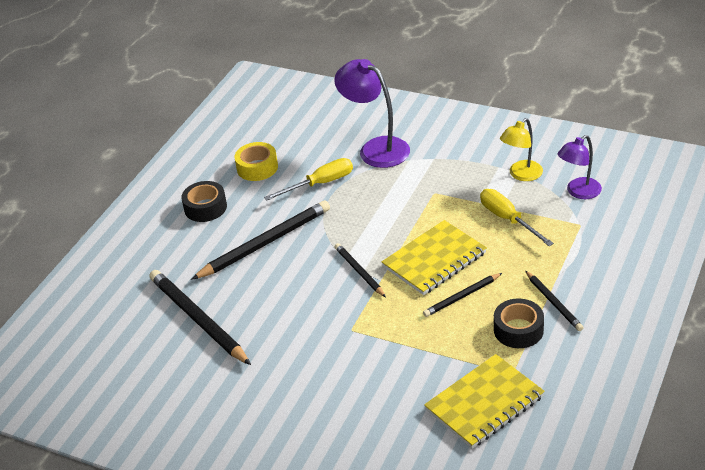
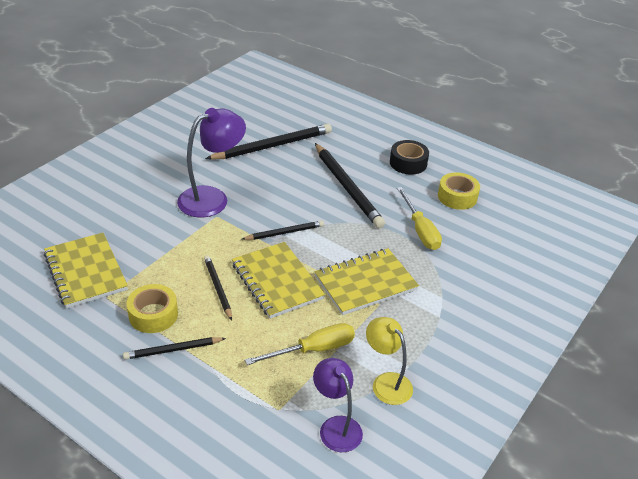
camera: 95 degrees right, 0 degrees up
purple lamp [334,59,410,168] -> purple lamp moved to [177,108,246,218]
black tape [494,299,544,348] -> yellow tape [127,284,178,333]
none -> yellow notebook [315,248,419,315]

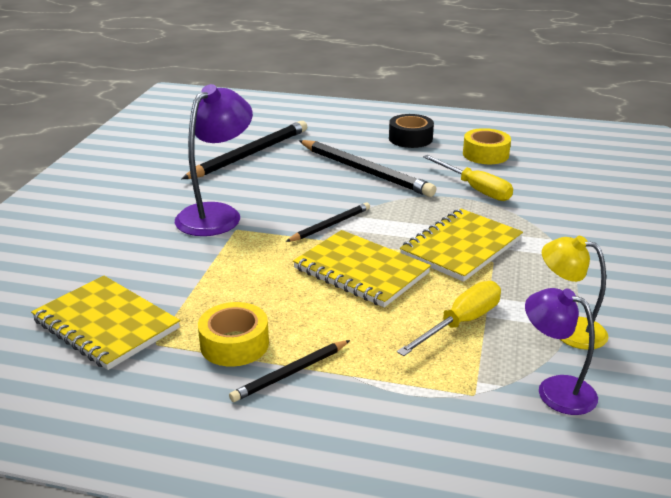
camera: 20 degrees left, 10 degrees down
black pencil [204,255,232,321] -> none

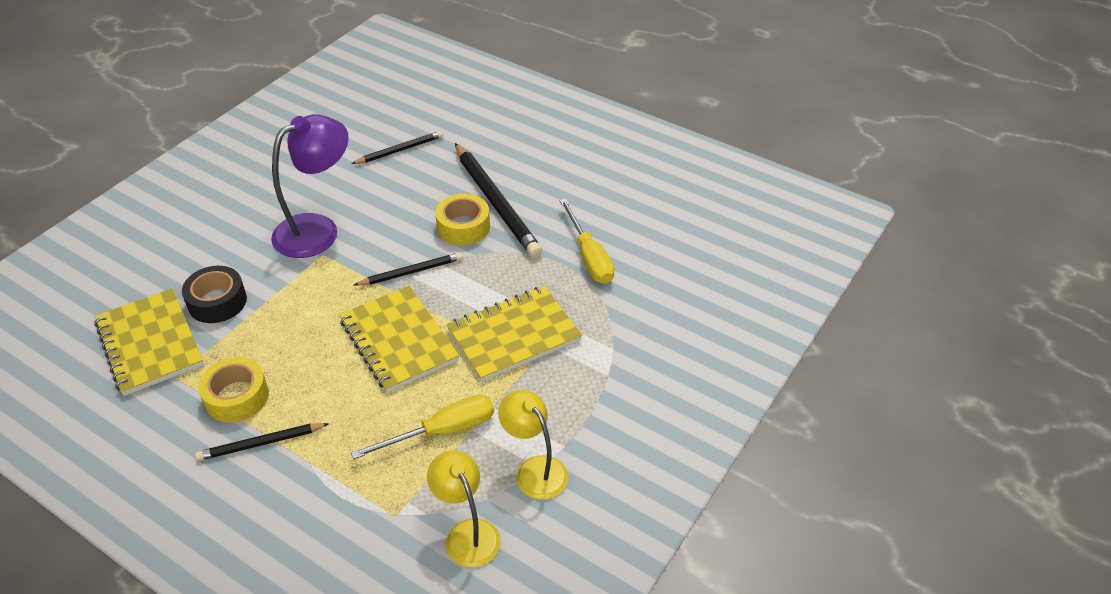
camera: 20 degrees right, 15 degrees up
black pencil [181,121,307,179] -> black pencil [351,131,443,164], size x0.55
black tape [389,114,434,148] -> black tape moved to [182,266,247,323]
yellow tape [463,128,511,164] -> yellow tape moved to [435,194,490,245]
purple lamp [525,288,598,415] -> yellow lamp [427,450,501,567]

